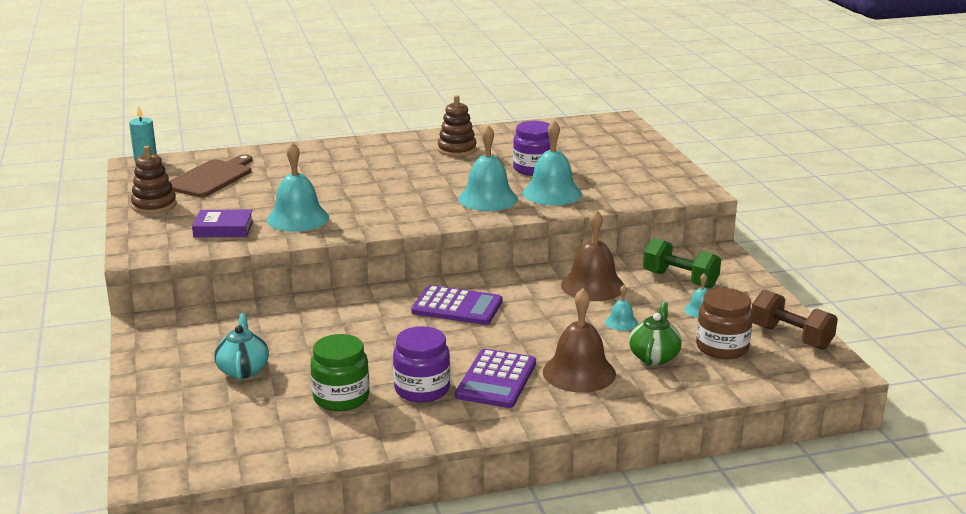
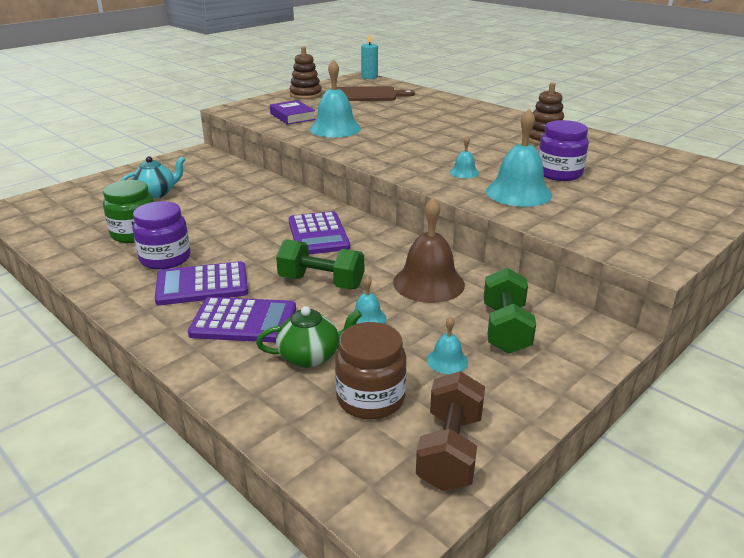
camera: 60 degrees right, 5 degrees up
turquoise bell [458,125,518,211] -> turquoise bell [450,136,479,178], size x0.48
brown bell [543,288,616,393] -> purple calculator [188,297,296,343]
none -> green dumbbell [276,239,364,289]

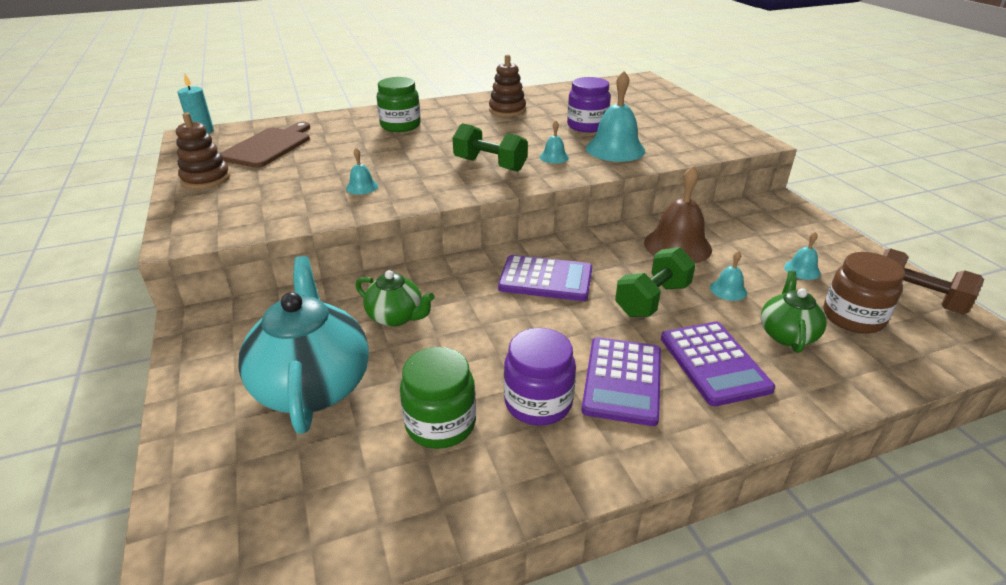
camera: 65 degrees left, 5 degrees up
turquoise teapot [121,156,185,199] -> turquoise teapot [238,256,369,434], size x1.84
purple calculator [188,297,296,343] -> purple calculator turned 135 degrees clockwise [661,321,775,406]
purple book [270,100,316,125] -> none
turquoise bell [310,59,361,137] -> turquoise bell [346,148,378,195], size x0.48
green dumbbell [484,268,536,354] -> green dumbbell moved to [453,123,528,172]
none -> green teapot [356,270,435,327]
none -> green jar [377,77,421,132]

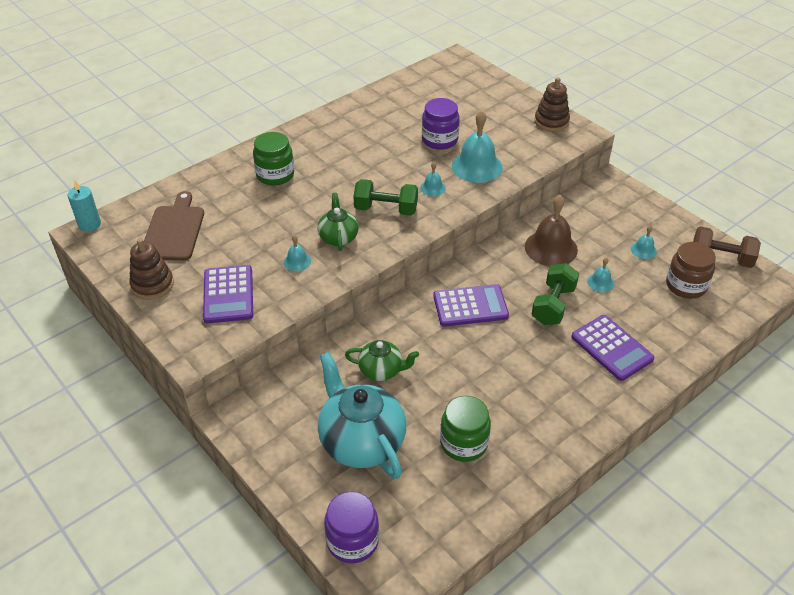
camera: 20 degrees left, 10 degrees up
brown stacking toy [489,55,526,117] -> brown stacking toy moved to [534,77,570,132]
purple jar [504,328,576,425] -> purple jar moved to [324,492,379,563]
purple calculator [582,337,661,426] -> purple calculator moved to [203,265,253,323]
green teapot [761,271,827,353] -> green teapot moved to [318,193,358,251]

